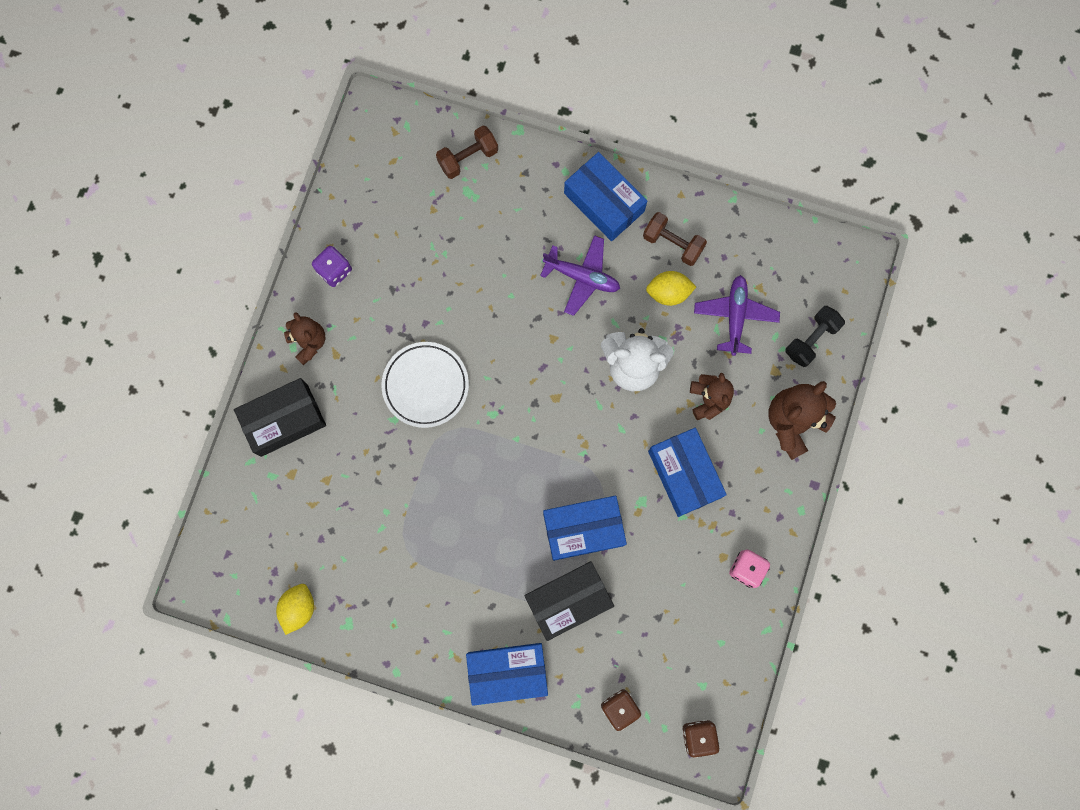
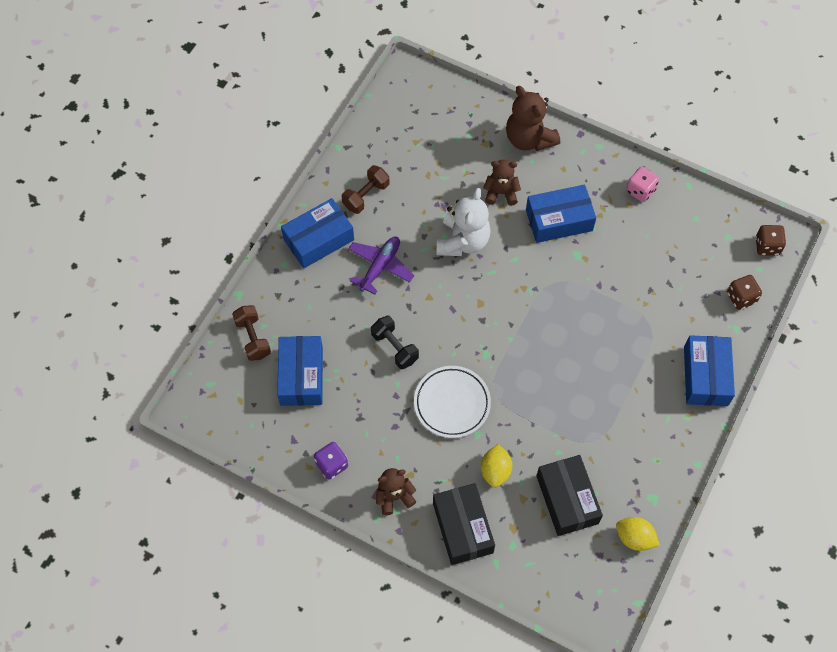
camera: 80 degrees left, 15 degrees down
black box [524,561,614,641] -> black box moved to [536,455,603,536]
blue box [543,496,627,561] -> blue box moved to [277,336,323,406]
yellow lemon [646,271,696,306] -> yellow lemon moved to [481,444,512,488]
purple plane [694,275,780,356] -> none
black dumbbell [785,306,845,367] -> black dumbbell moved to [371,316,419,369]

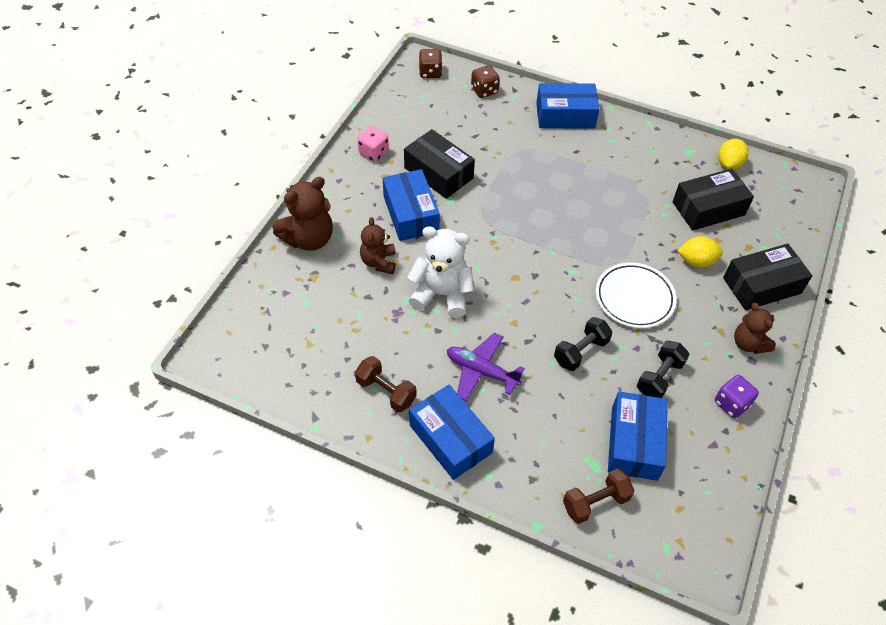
camera: 95 degrees left, 10 degrees down
blue box [277,336,323,406] -> blue box turned 75 degrees counterclockwise [608,391,668,481]
none -> black box [404,129,475,199]
none -> black dumbbell [637,341,690,398]

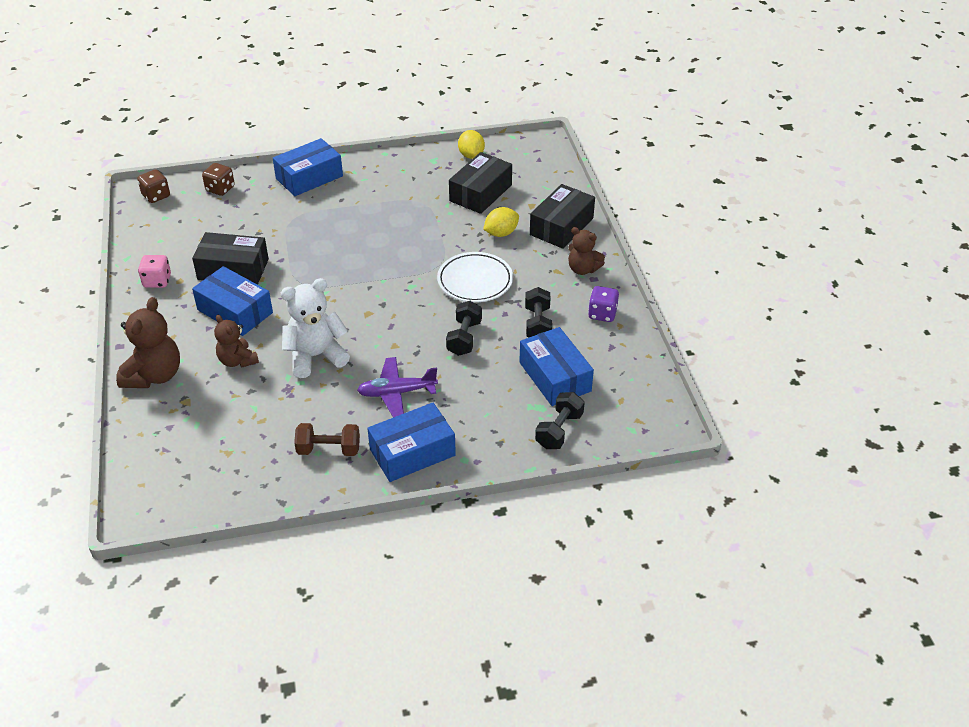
camera: 35 degrees left, 10 degrees down
blue box [409,385,495,480] -> blue box turned 45 degrees counterclockwise [367,403,456,482]
brown dumbbell [563,469,634,524] -> black dumbbell [535,392,585,449]

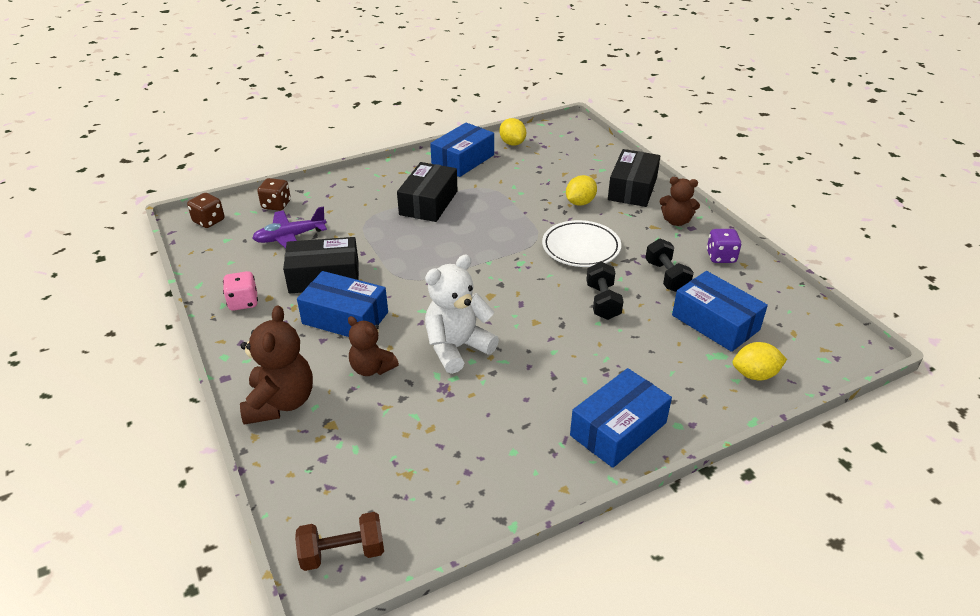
camera: 15 degrees left, 5 degrees down
blue box [273,138,343,196] -> blue box moved to [430,123,494,177]
brown dumbbell [294,423,360,456] -> brown dumbbell moved to [295,512,384,571]
purple plane [357,357,438,417] -> purple plane moved to [252,206,327,248]
black box [449,152,512,214] -> black box moved to [397,162,458,222]
black dumbbell [535,392,585,449] -> yellow lemon [733,342,787,381]

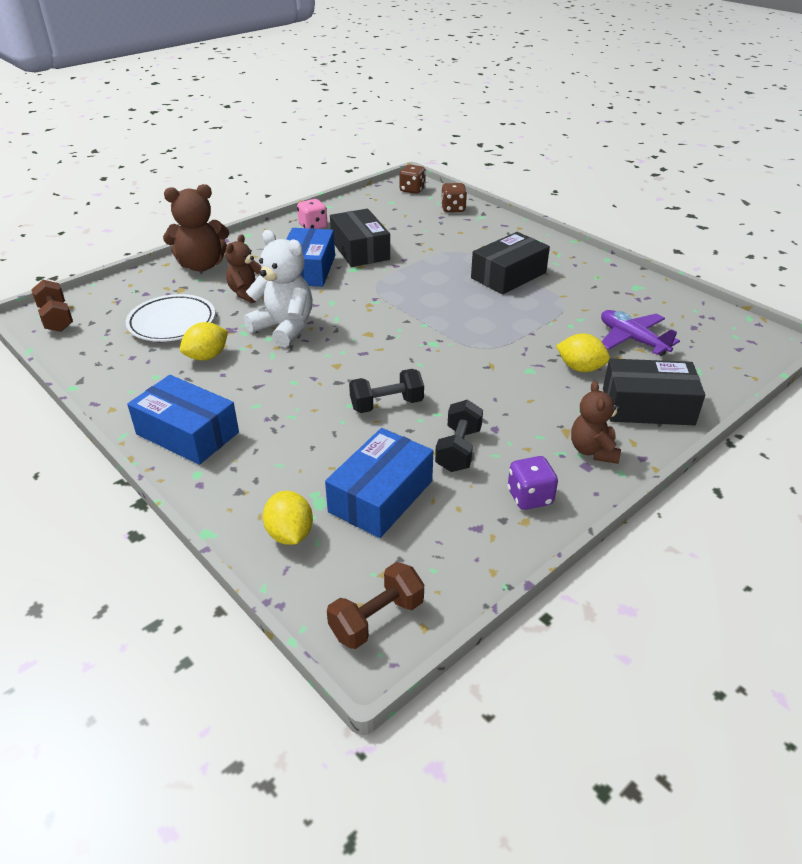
camera: 75 degrees right, 0 degrees up
purple plane [252,206,327,248] -> purple plane moved to [601,310,680,356]
black box [397,162,458,222] -> black box turned 45 degrees counterclockwise [471,232,550,294]
blue box [430,123,494,177] -> none
yellow lemon [499,118,526,146] -> yellow lemon moved to [180,322,228,361]
white plate [542,220,621,267] -> white plate moved to [126,294,215,342]
black dumbbell [645,239,694,292] -> black dumbbell turned 45 degrees counterclockwise [435,400,483,472]
none -> brown dumbbell [327,562,424,649]

